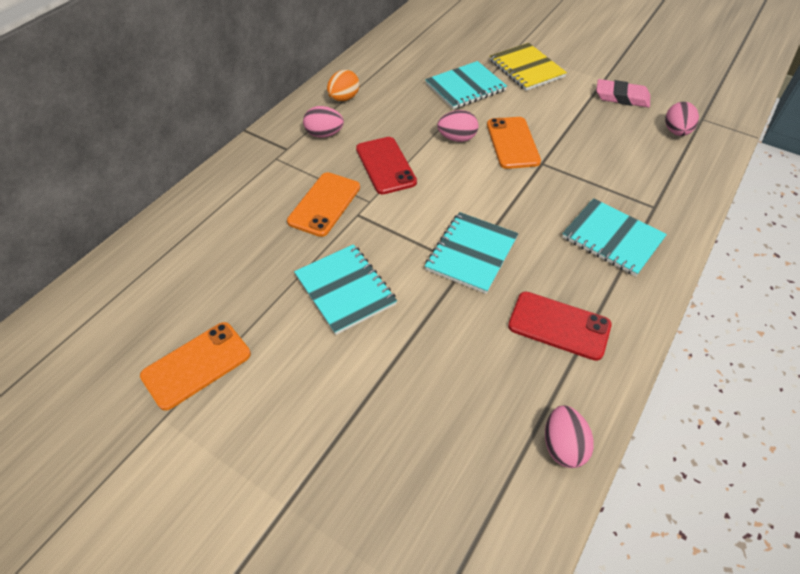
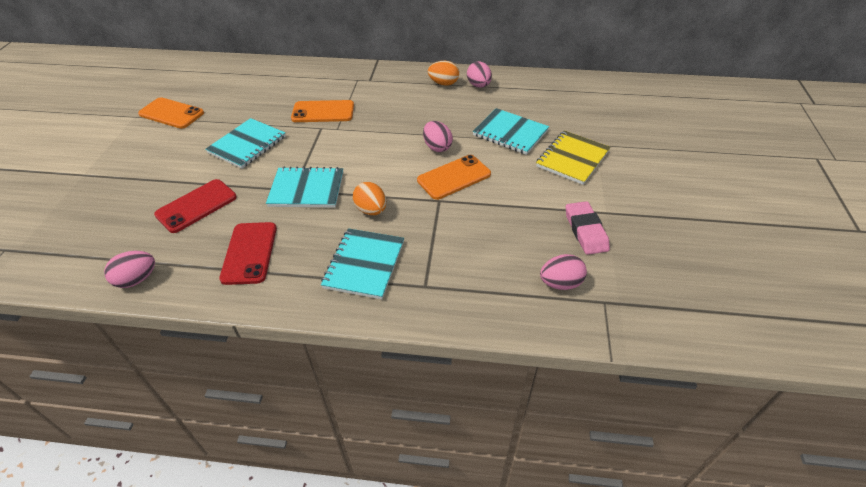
camera: 65 degrees right, 5 degrees down
pink egg [303,106,344,138] -> pink egg moved to [467,61,492,88]
red phone [356,137,417,194] -> red phone moved to [154,179,237,233]
none -> orange egg [353,182,386,215]

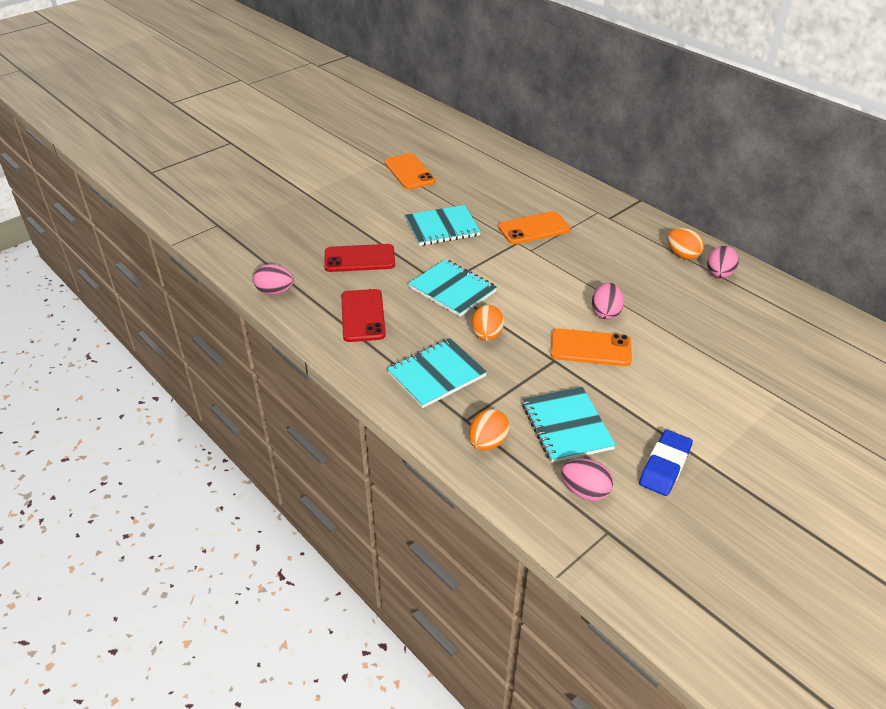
camera: 40 degrees right, 5 degrees down
red phone [219,222,277,285] -> red phone turned 45 degrees counterclockwise [341,289,386,342]
orange phone [291,100,354,122] -> orange phone turned 60 degrees counterclockwise [498,211,570,244]
turquoise notebook [473,108,549,155] -> turquoise notebook moved to [522,387,616,463]
yellow notebook [536,130,611,185] -> none
pink eraser [566,201,610,255] -> blue eraser [639,430,693,496]
none -> orange egg [469,409,509,451]

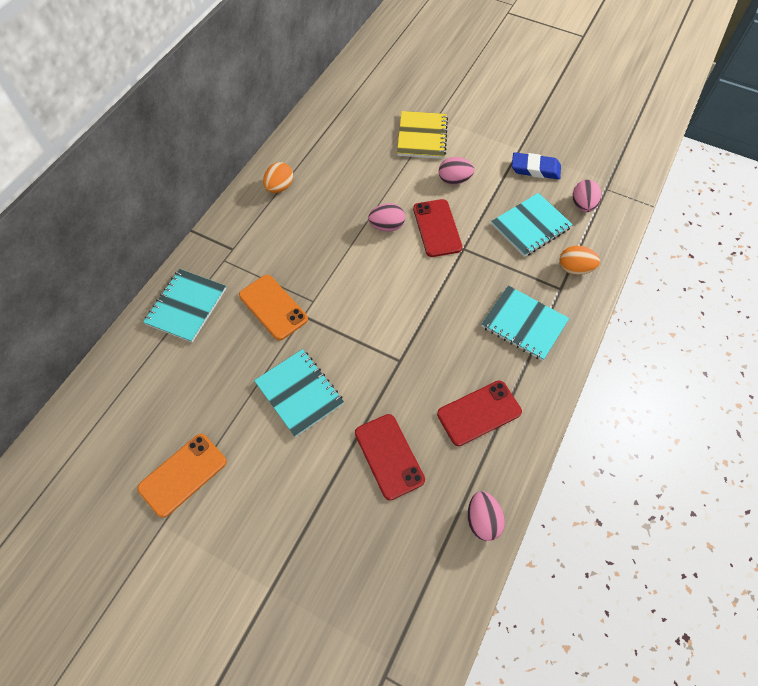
camera: 110 degrees left, 20 degrees up
turquoise notebook [408,259,497,317] -> turquoise notebook moved to [143,269,226,343]
orange egg [472,305,504,341] -> none
orange phone [551,328,632,366] -> red phone [413,199,462,257]
pink egg [707,246,739,278] -> pink egg moved to [439,157,475,185]
none -> yellow notebook [397,111,448,159]

